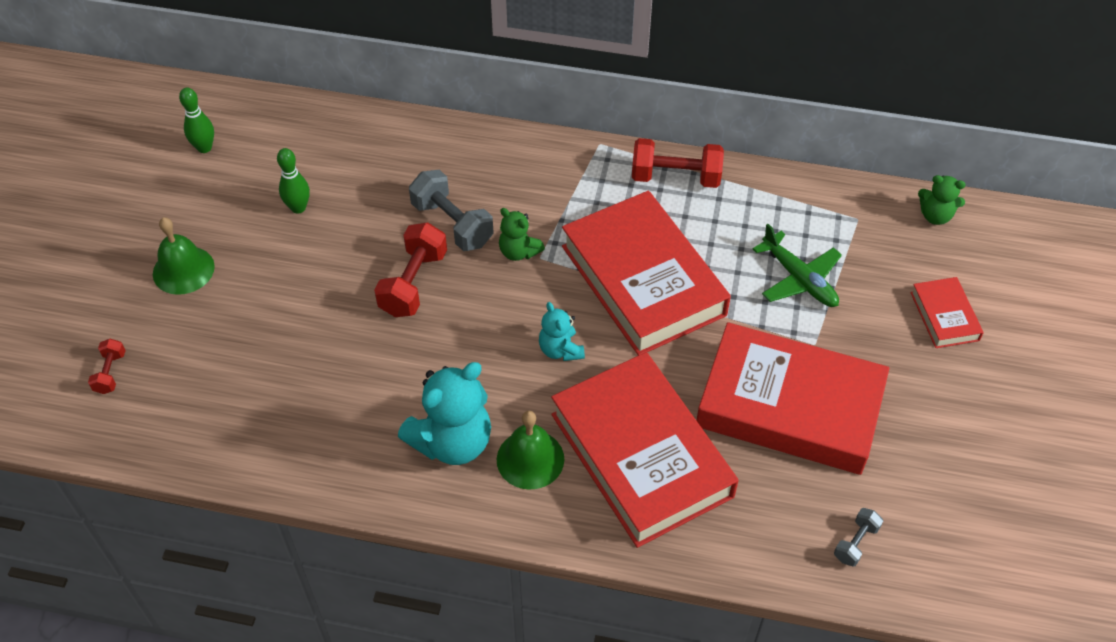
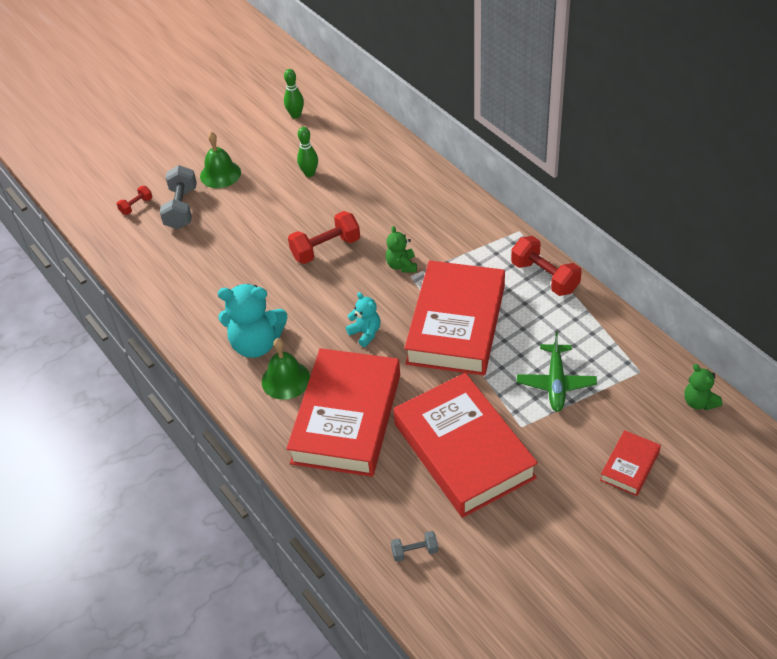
camera: 45 degrees right, 5 degrees down
grey dumbbell [409,170,494,251] -> grey dumbbell moved to [160,165,197,229]
turquoise teddy bear [539,302,585,361] -> turquoise teddy bear turned 120 degrees clockwise [346,292,380,347]

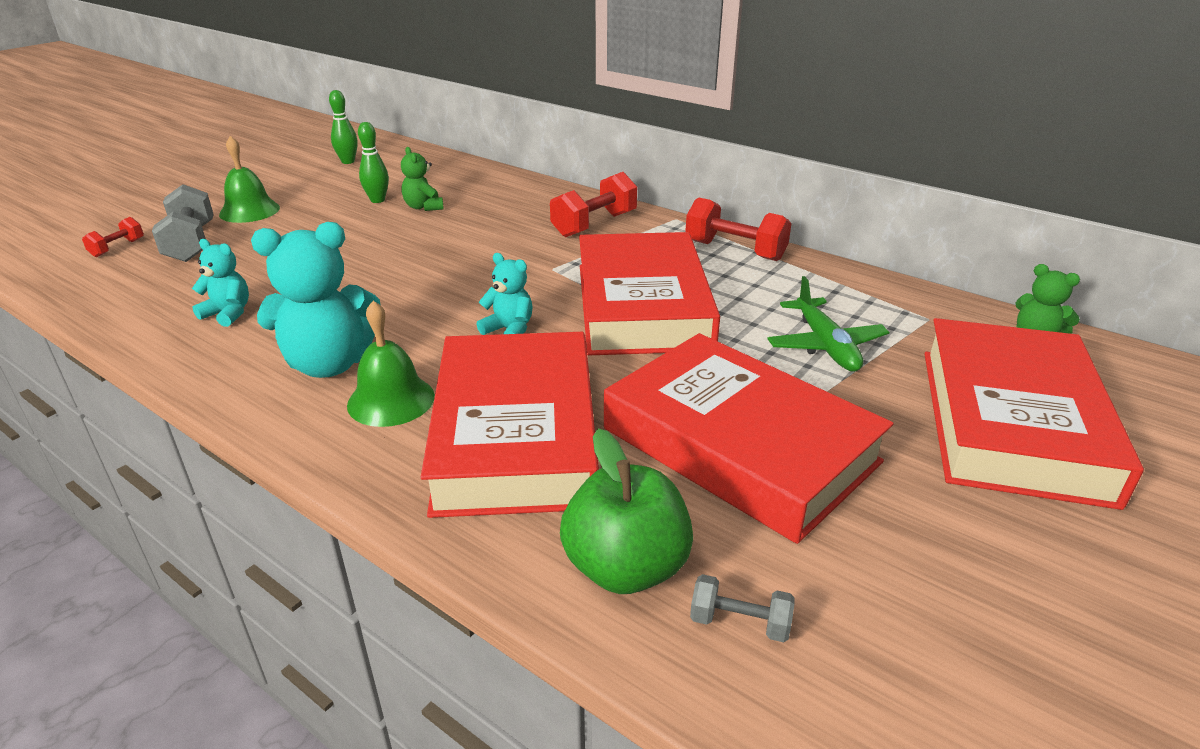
camera: 20 degrees left, 15 degrees down
red dumbbell [288,211,360,264] -> red dumbbell moved to [550,172,637,237]
green teddy bear [386,226,417,273] -> green teddy bear moved to [401,147,444,211]
grey dumbbell [391,531,438,562] -> grey dumbbell turned 45 degrees clockwise [690,574,795,642]
red book [600,430,661,496] -> red book [924,318,1144,510], size x2.24
none -> turquoise teddy bear [192,239,249,327]
none -> green apple [560,429,693,594]

